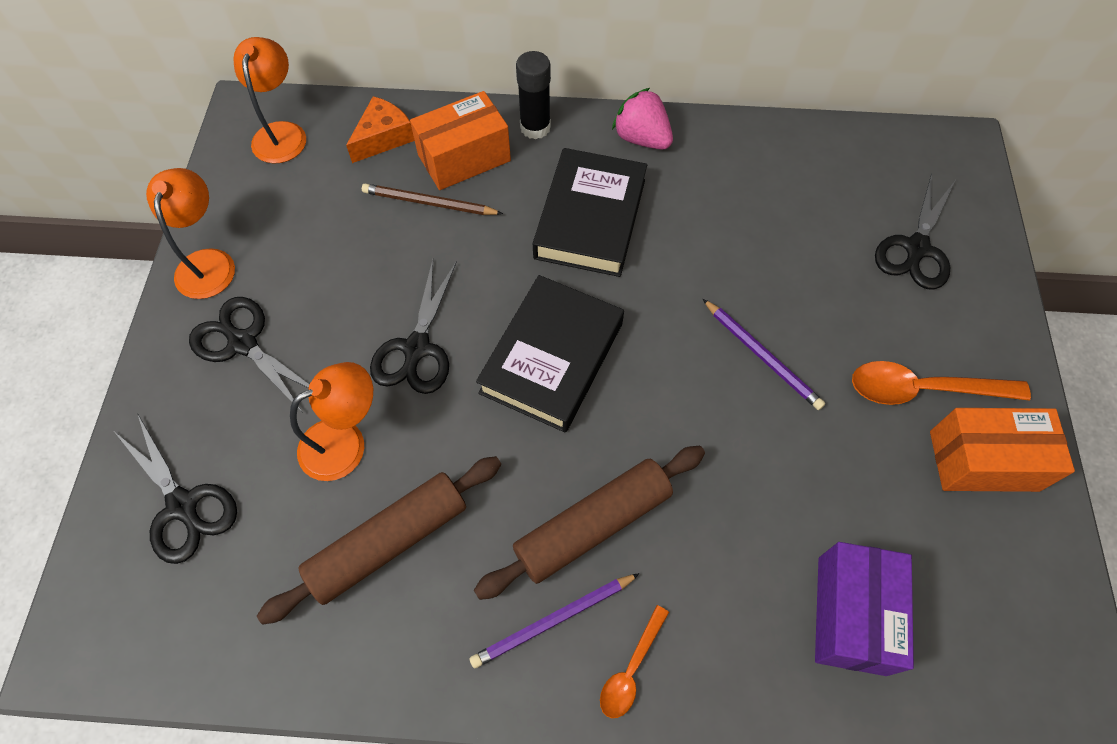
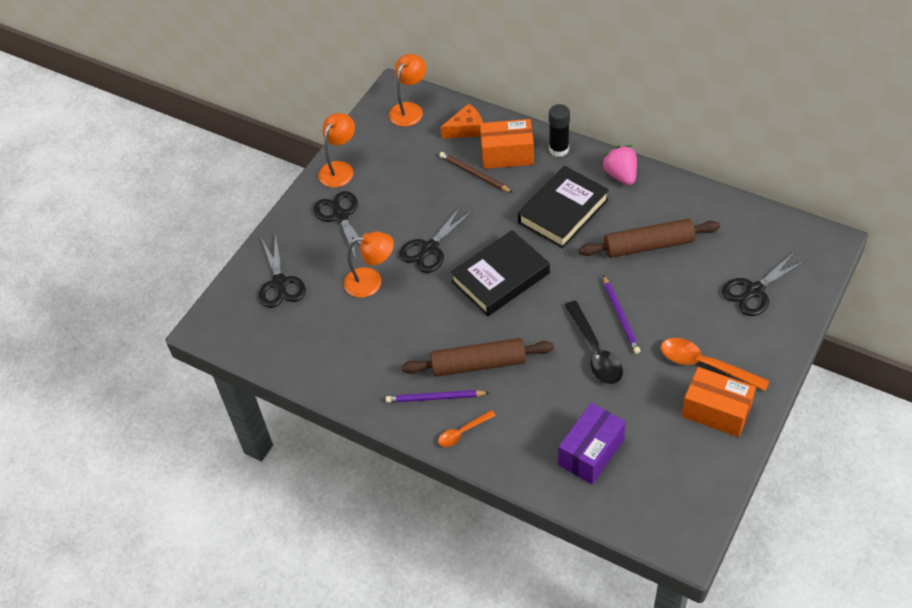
camera: 30 degrees right, 10 degrees down
brown rolling pin [257,456,501,625] -> brown rolling pin moved to [579,219,720,258]
none -> black spoon [565,300,623,384]

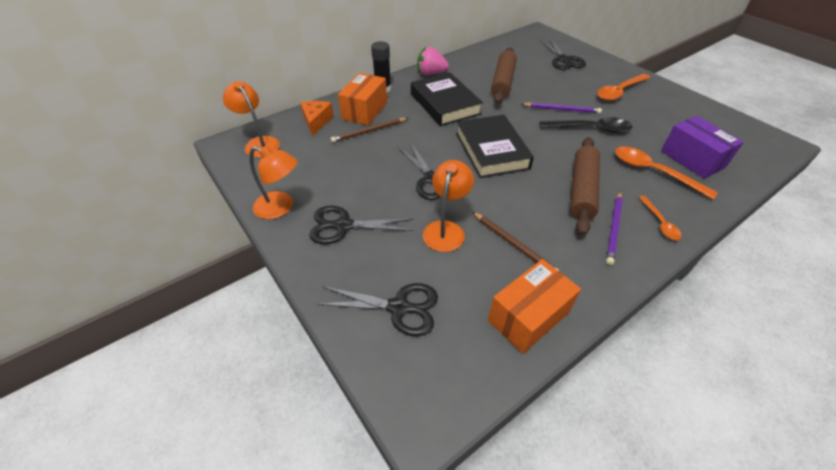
camera: 70 degrees left, 5 degrees down
orange lamp [318,113,355,187] -> orange lamp turned 150 degrees clockwise [249,146,298,219]
orange box [682,367,756,437] -> orange box moved to [488,259,581,354]
none -> brown pencil [473,212,559,271]
none -> orange spoon [615,146,718,199]

